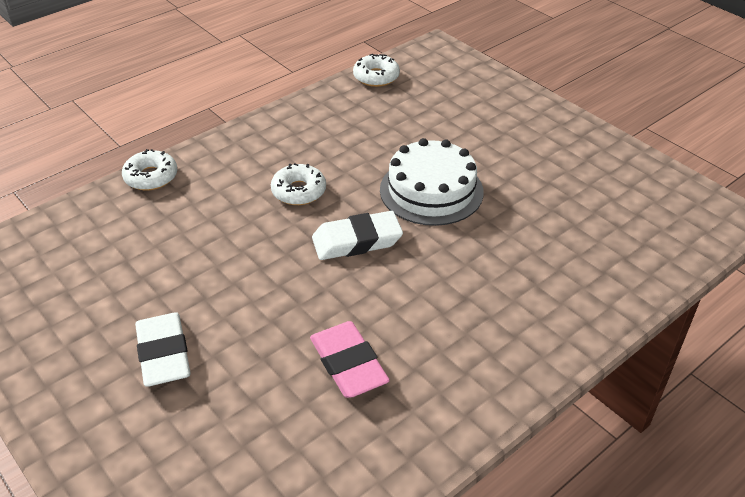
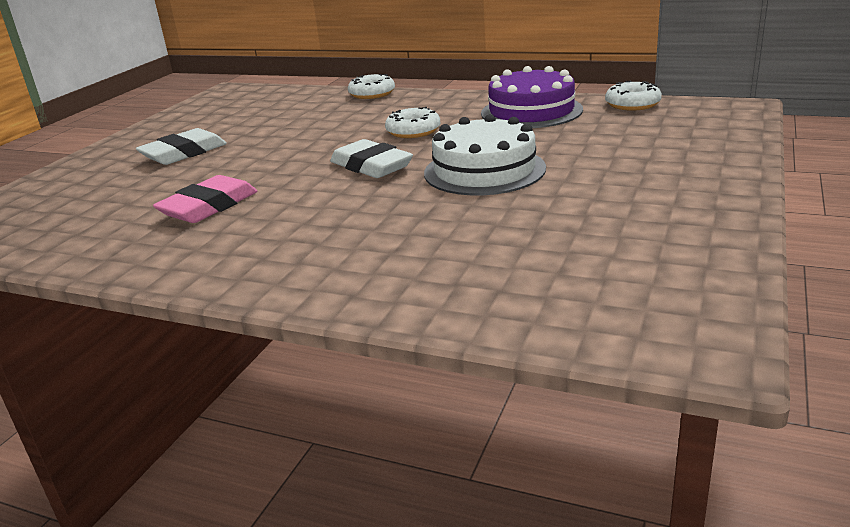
camera: 65 degrees right, 15 degrees down
none -> purple cake [481,66,583,128]

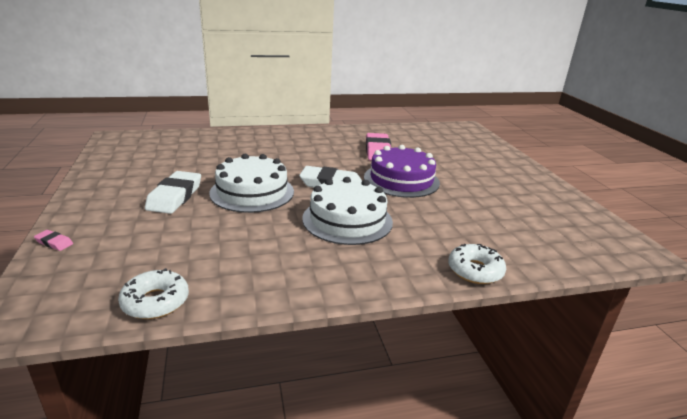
camera: 140 degrees right, 0 degrees up
white eraser [136,128,227,165] -> white eraser moved to [145,171,201,214]
white donut [385,107,441,138] -> white cake [302,177,393,245]
purple cake [481,66,583,128] -> purple cake moved to [364,145,440,198]
none -> pink eraser [34,230,73,251]

